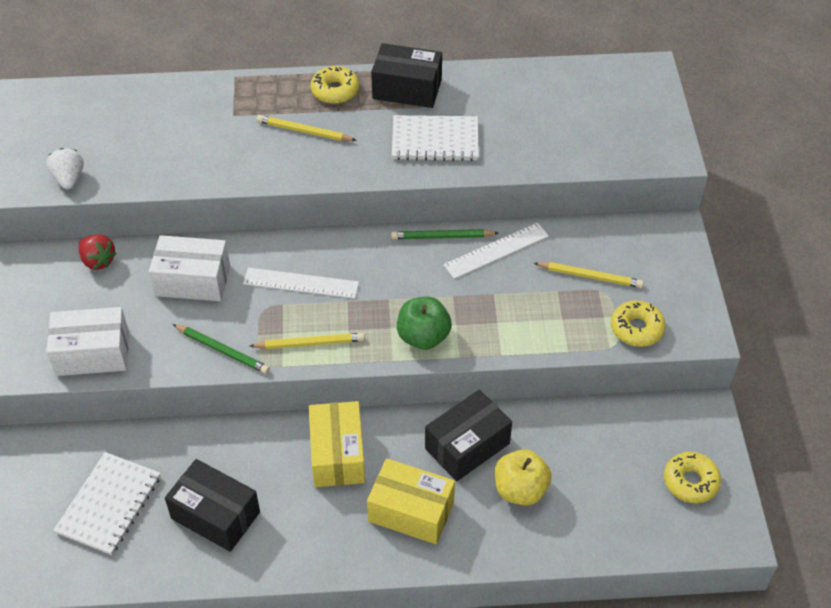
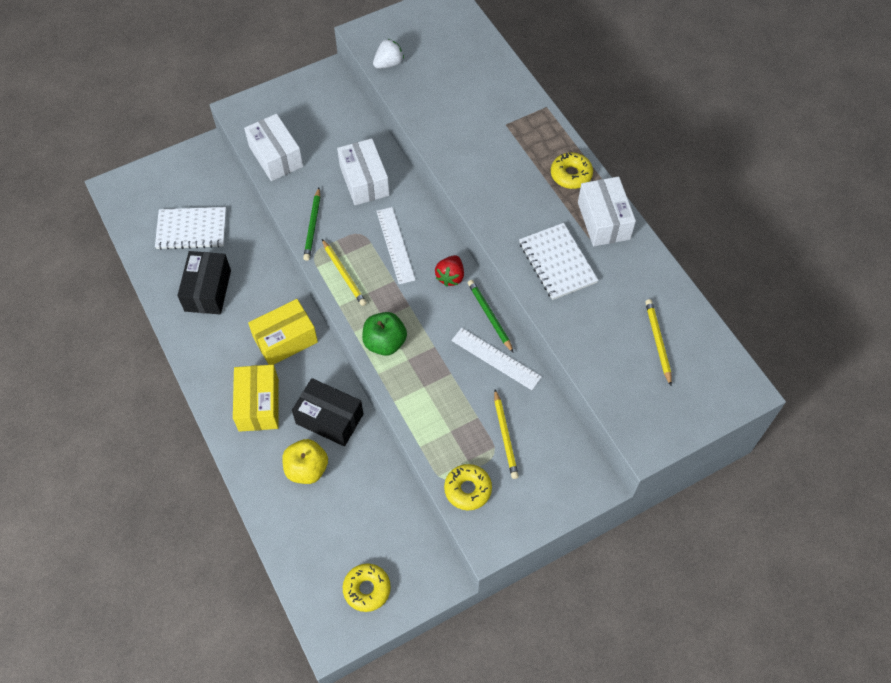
camera: 65 degrees right, 10 degrees up
red strawberry [79,234,116,270] -> red strawberry moved to [435,255,464,286]
yellow pencil [257,115,357,141] -> yellow pencil moved to [645,299,672,386]
black box [371,43,442,108] -> white box [578,177,636,246]

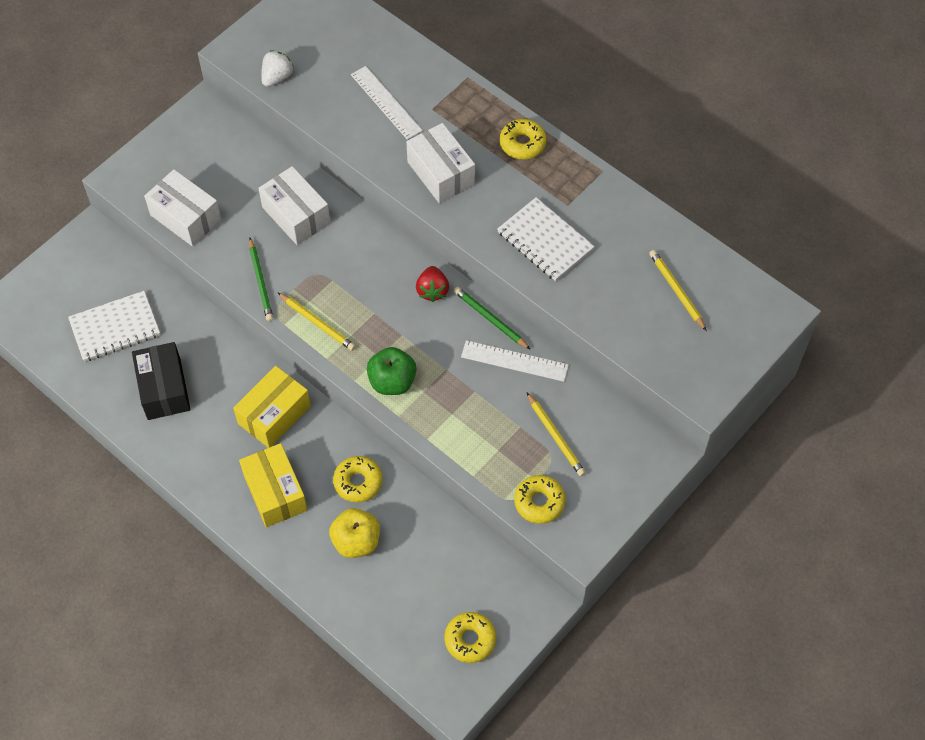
camera: 20 degrees left, 0 degrees up
black box [292,378,363,446] -> yellow donut [333,456,383,503]
white ruler [376,207,416,284] -> white ruler moved to [351,66,423,140]
white box [578,177,636,246] -> white box moved to [406,123,475,203]

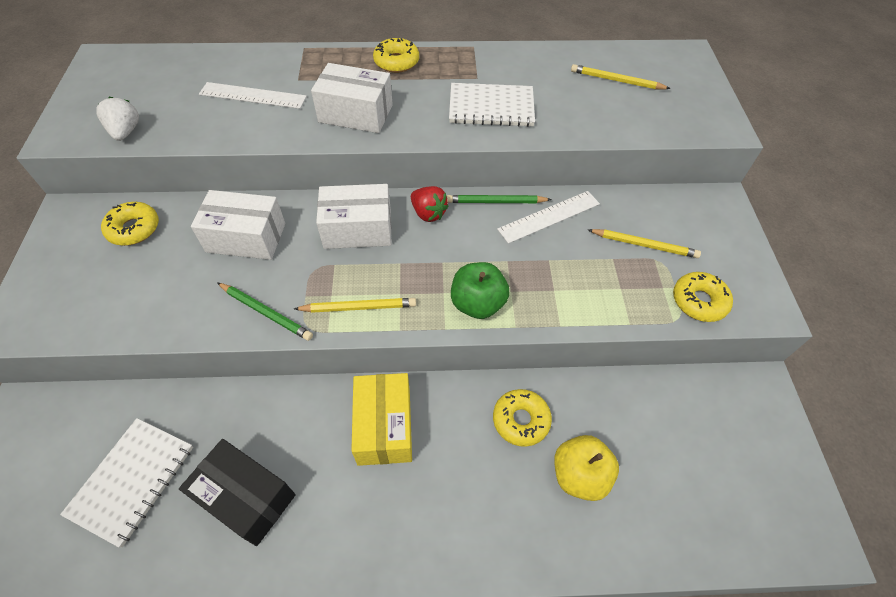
camera: 45 degrees left, 5 degrees down
white box [144,169,221,246] -> white box moved to [316,184,391,249]
yellow box [239,443,307,527] -> none
yellow donut [445,612,496,663] -> yellow donut moved to [101,202,159,246]

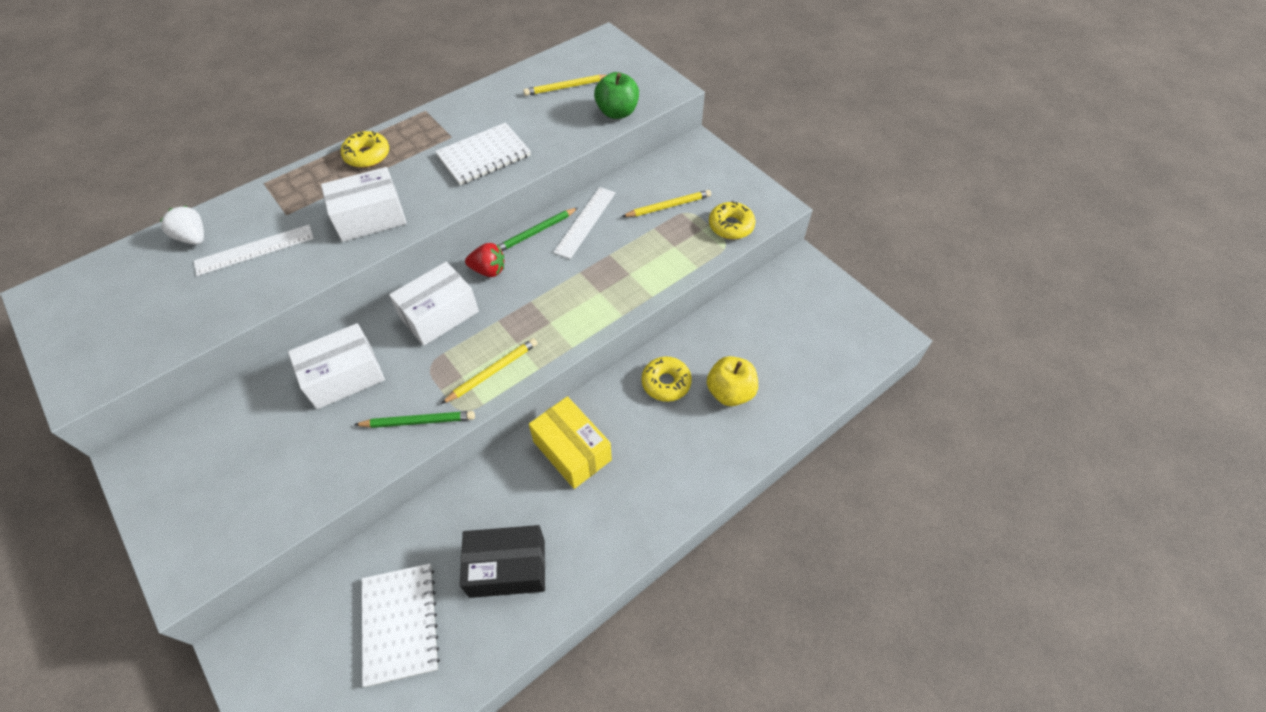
camera: 35 degrees left, 0 degrees up
white strawberry [96,97,139,141] -> white strawberry moved to [160,206,204,245]
yellow donut [101,202,159,246] -> none
green apple [451,262,510,319] -> green apple moved to [594,72,639,119]

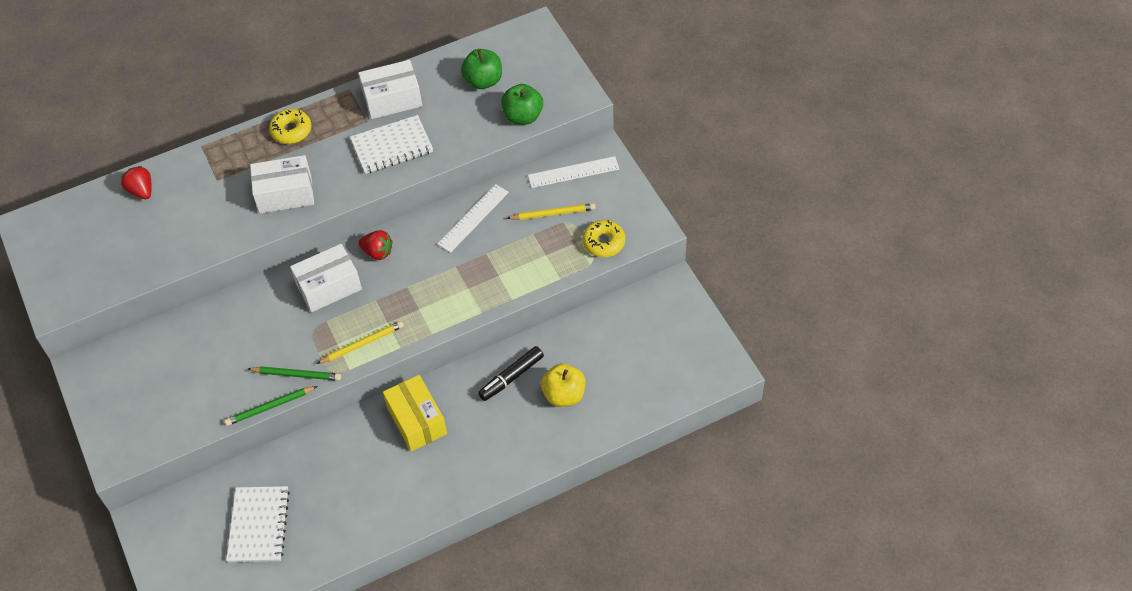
camera: 15 degrees right, 0 degrees up
white strawberry [160,206,204,245] -> red strawberry [121,166,152,199]
white ruler [194,225,314,276] -> white ruler moved to [528,156,619,188]
white box [288,323,385,409] -> white box moved to [359,60,422,119]
black box [460,525,545,598] -> none
green pencil [498,208,578,251] -> green pencil moved to [224,386,317,426]
yellow pencil [523,75,606,96] -> green apple [461,49,502,89]
yellow donut [642,356,692,402] -> black marker [478,346,544,401]

